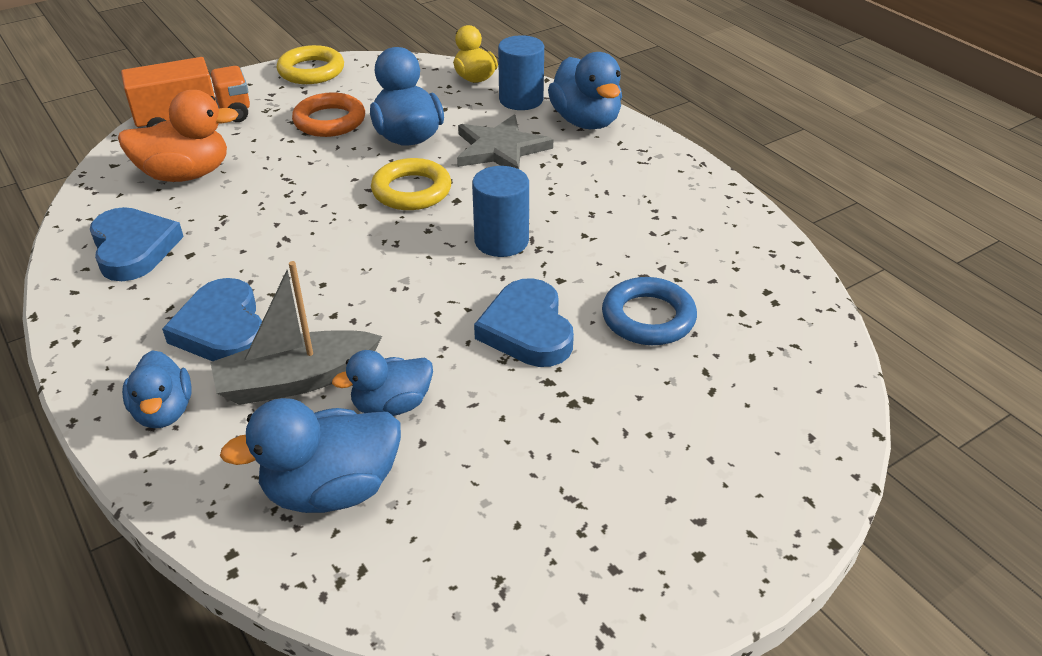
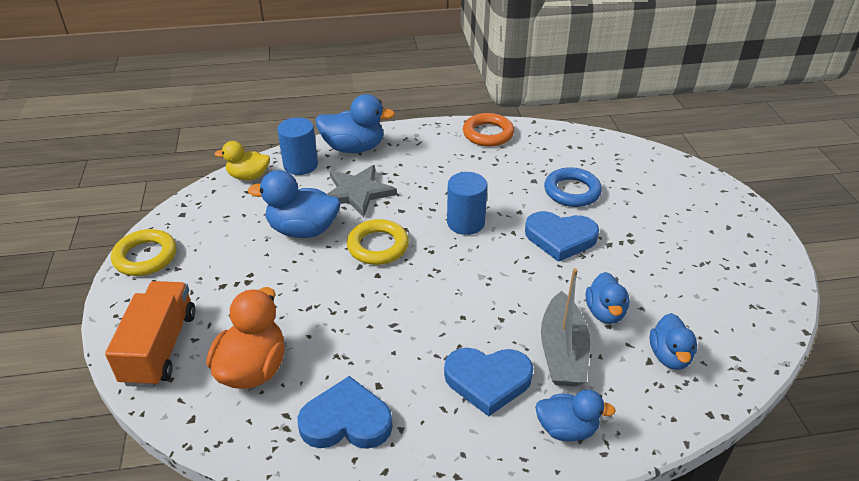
camera: 65 degrees left, 0 degrees up
blue duck [220,398,401,513] -> blue duck [649,313,697,370], size x0.65
orange ring [292,92,365,137] -> orange ring moved to [463,113,514,147]

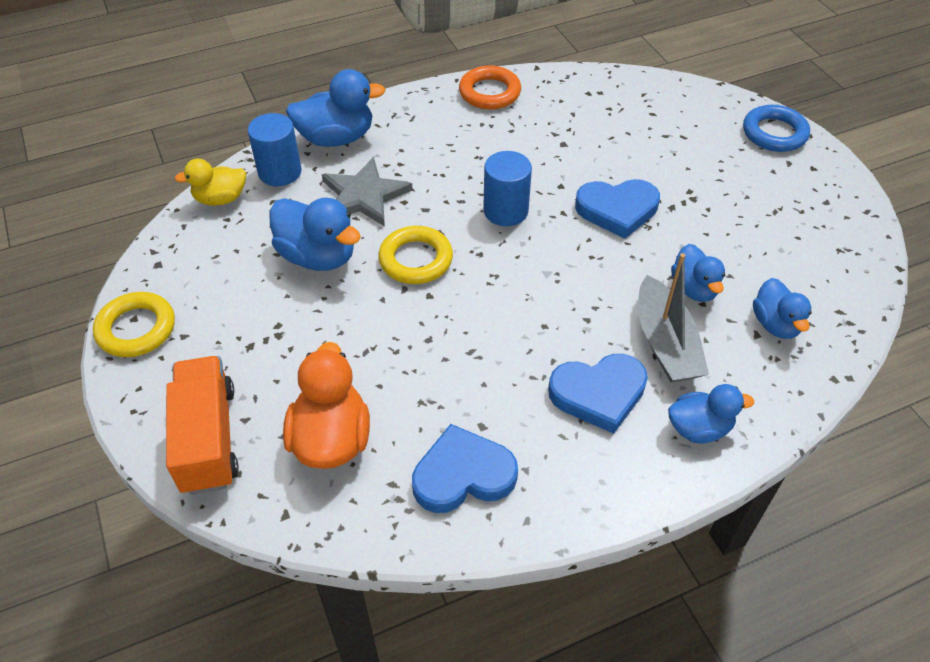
camera: 15 degrees left, 10 degrees up
blue duck [248,170,340,238] -> blue duck turned 135 degrees counterclockwise [269,198,361,271]
blue ring [544,167,602,207] -> blue ring moved to [743,105,810,152]

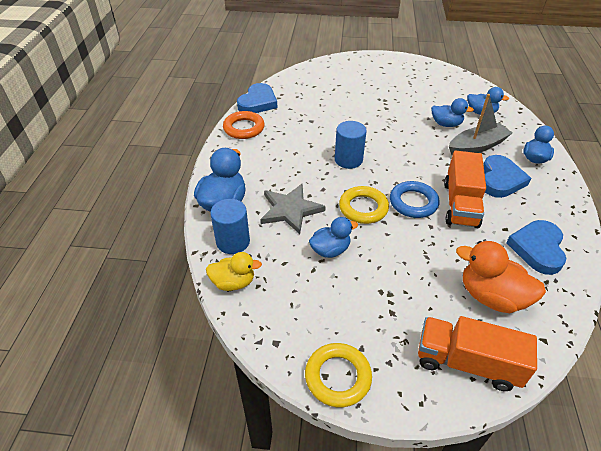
camera: 60 degrees left, 5 degrees down
yellow duck [175,159,246,206] -> yellow duck turned 105 degrees counterclockwise [206,252,262,291]
blue duck [269,198,361,271] -> blue duck [309,217,358,258], size x0.65
blue heart [575,179,660,239] -> blue heart moved to [237,83,278,113]
grey boat [638,253,709,383] -> grey boat turned 45 degrees counterclockwise [449,94,512,156]
blue ring [743,105,810,152] -> blue ring moved to [390,181,440,218]
none -> orange truck [444,151,486,228]

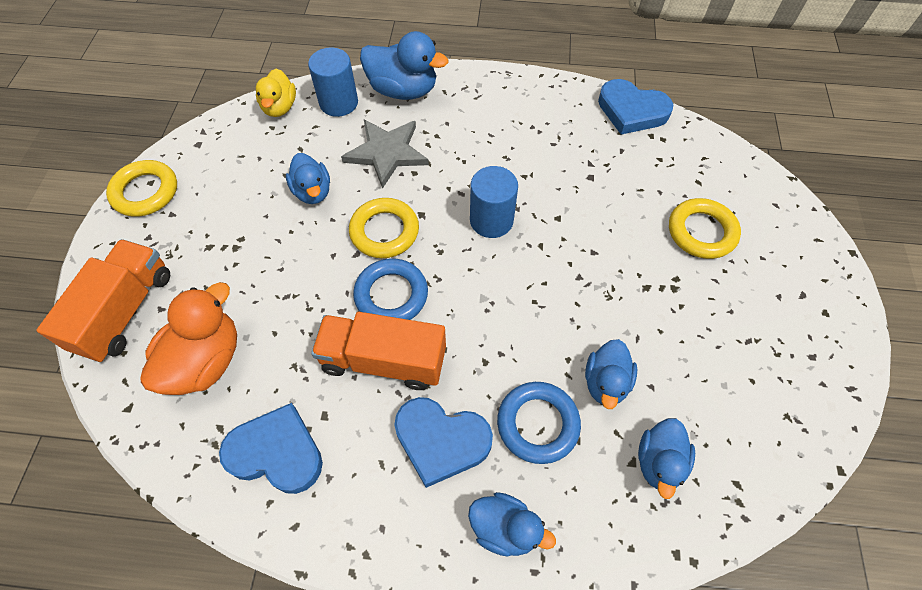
camera: 90 degrees right, 15 degrees up
orange ring [223,111,265,139] -> none
grey boat [449,94,512,156] -> blue ring [497,382,581,464]
none -> yellow ring [669,198,741,259]

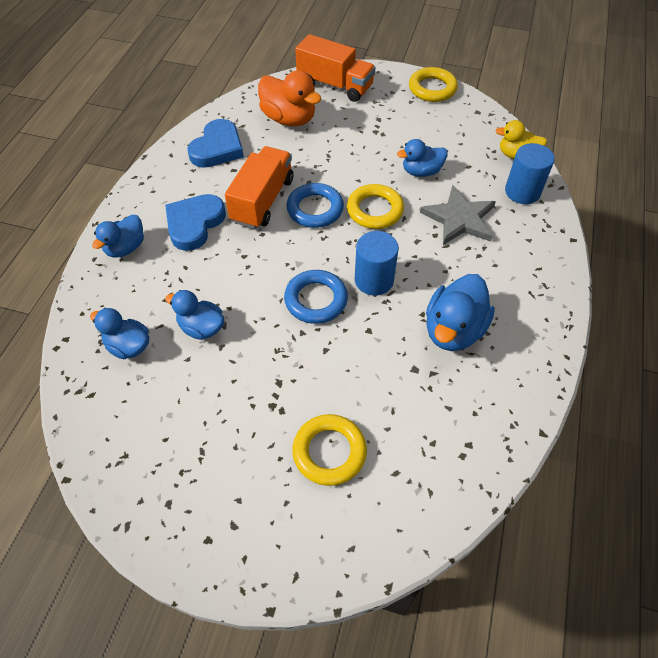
camera: 100 degrees right, 5 degrees down
blue duck [360,31,448,100] -> blue duck moved to [426,274,495,351]
blue ring [497,382,581,464] -> blue ring moved to [284,270,348,324]
blue heart [598,79,673,135] -> none

